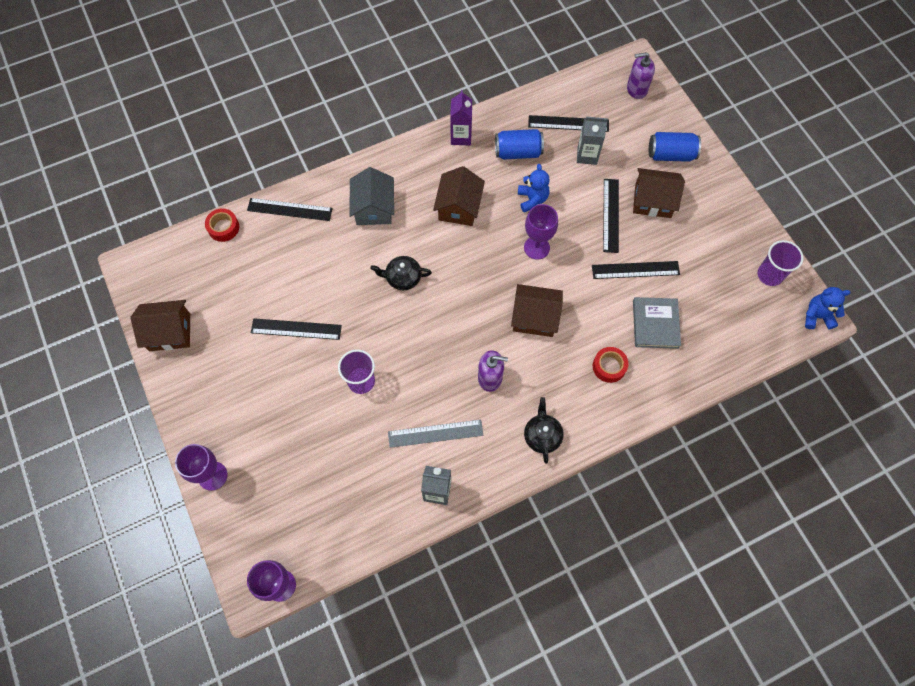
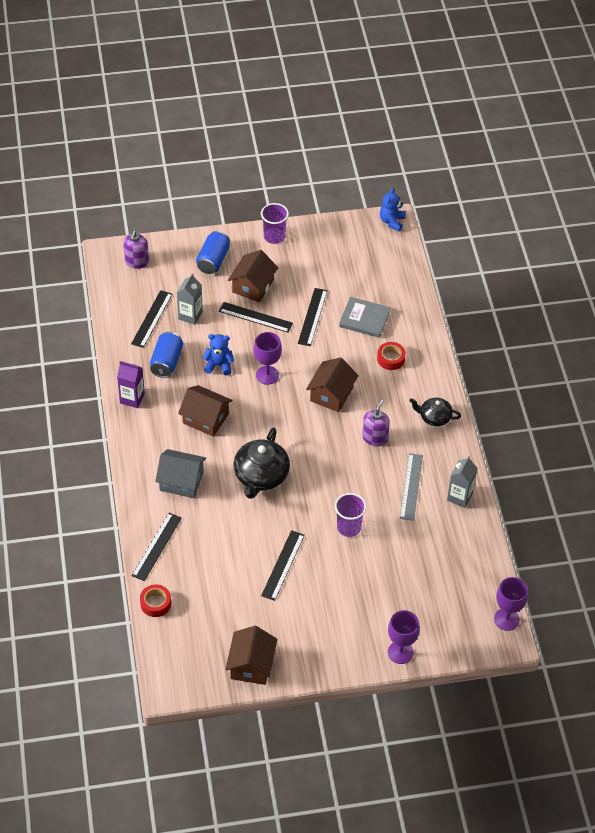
camera: 75 degrees left, 15 degrees down
black teapot [370,256,432,290] -> black teapot [233,427,290,499], size x1.70
purple cup [758,240,803,286] -> purple cup moved to [261,203,289,244]

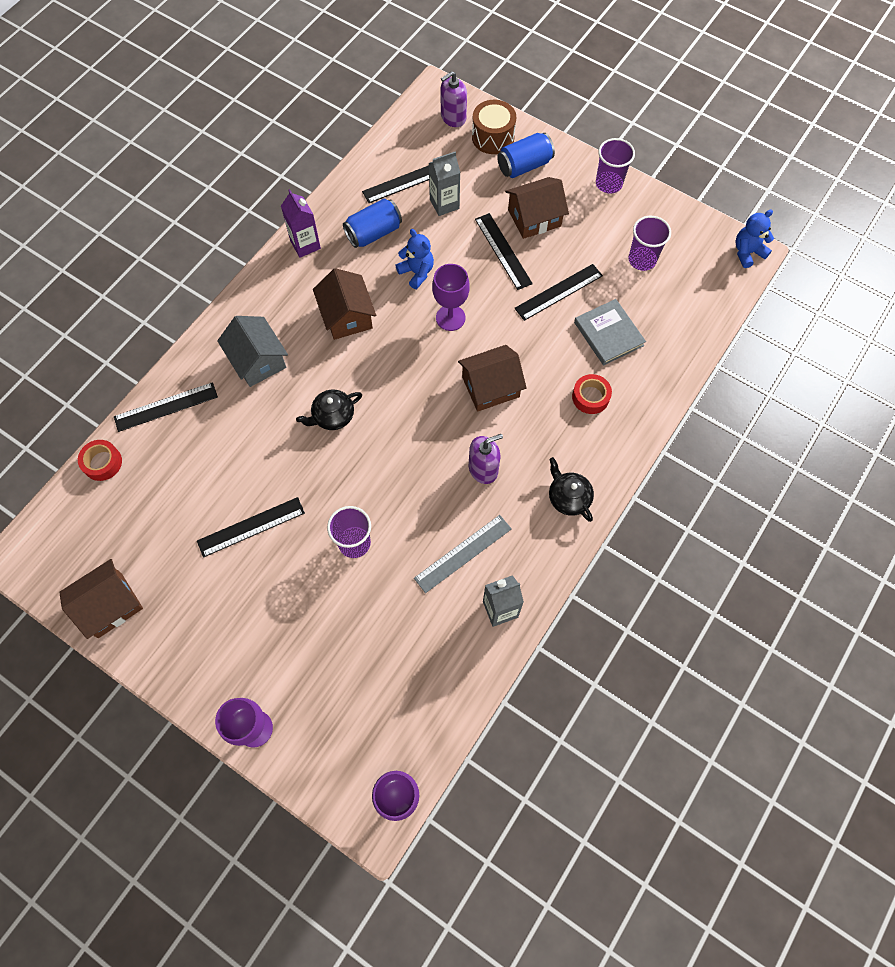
camera: 45 degrees right, 15 degrees up
black teapot [233,427,290,499] -> black teapot [296,390,362,430], size x0.59
none -> brown drum [472,100,516,154]
none -> purple cup [628,216,671,271]

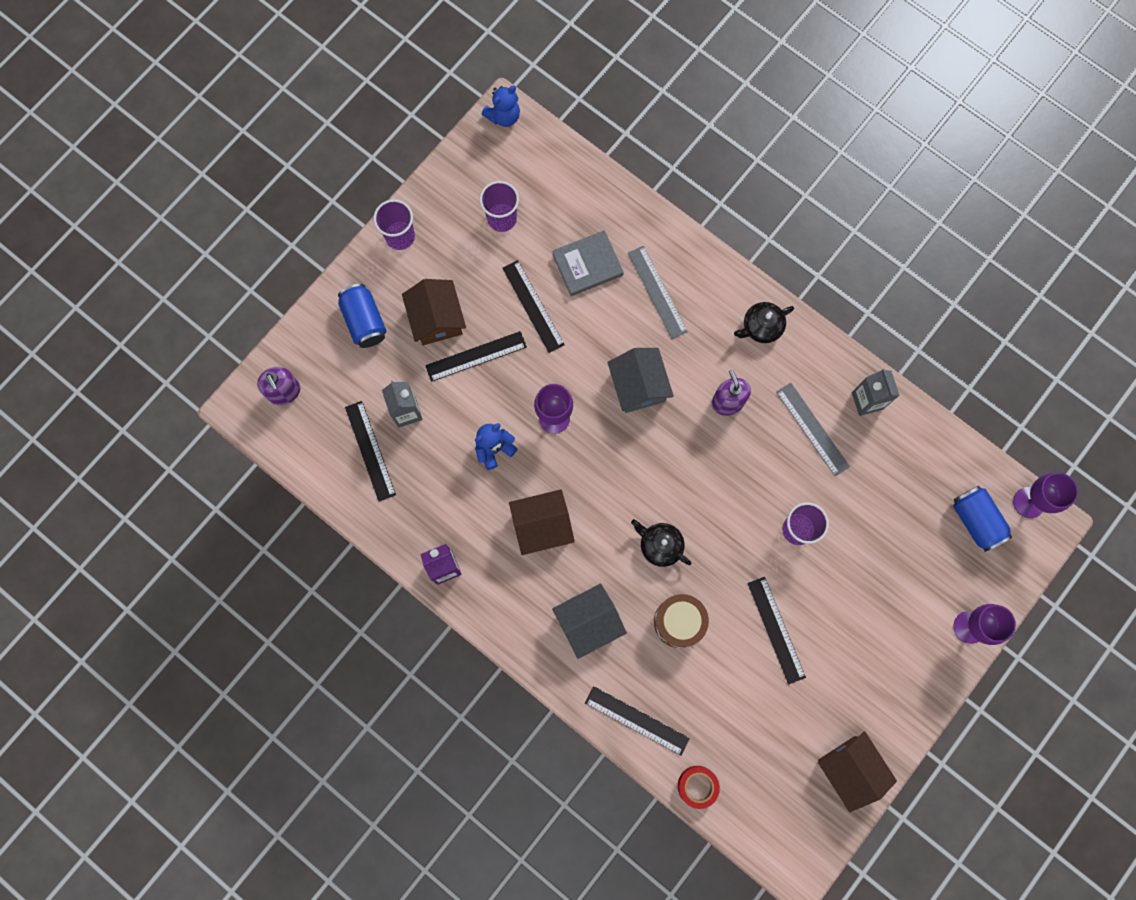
camera: 85 degrees left, 10 degrees up
black ruler [114,382,218,432] -> black ruler turned 45 degrees counterclockwise [585,686,690,756]
black teapot [296,390,362,430] -> black teapot turned 150 degrees clockwise [631,519,691,567]
blue can [343,198,402,248] -> blue can moved to [953,486,1012,552]
brown house [458,345,527,412] -> grey house [607,348,674,413]
brown drum [472,100,516,154] -> brown drum moved to [654,594,709,648]
red tape [572,374,612,414] -> grey ruler [628,246,688,339]
blue teddy bear [735,209,774,268] -> blue teddy bear turned 105 degrees counterclockwise [481,85,520,127]

